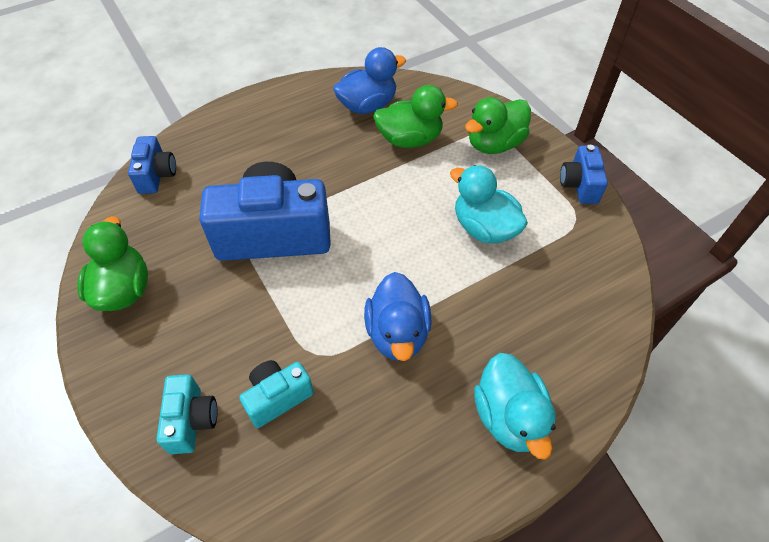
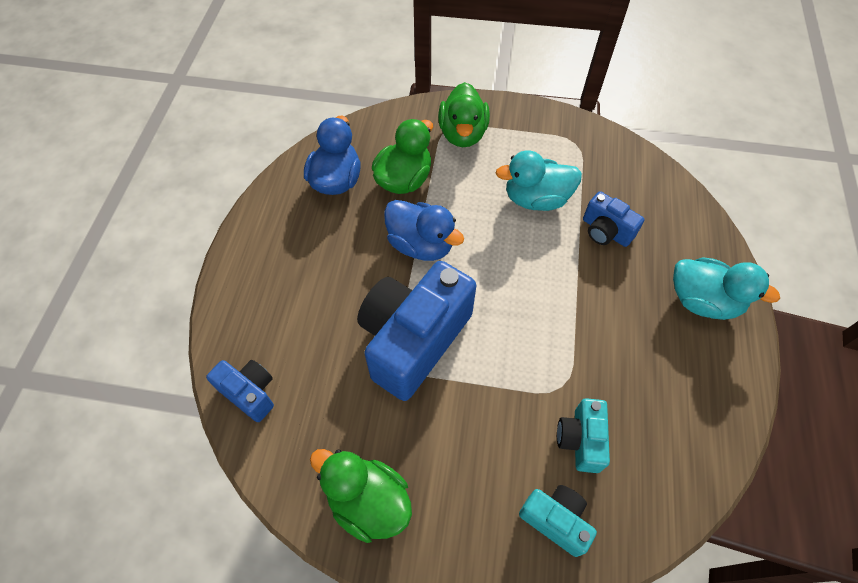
camera: 50 degrees left, 5 degrees up
blue duck [364,272,432,361] -> blue duck moved to [384,200,464,261]
blue camera [560,145,608,204] -> blue camera moved to [583,191,644,247]

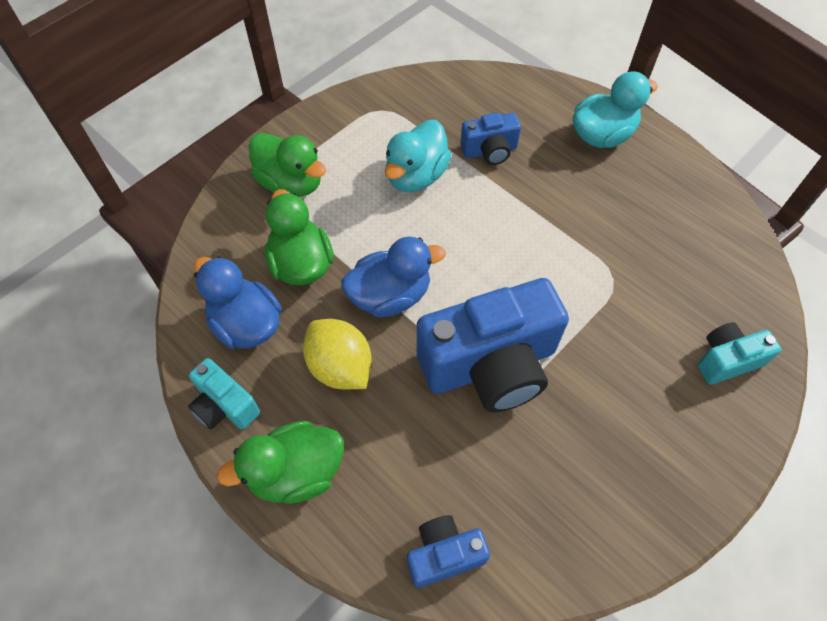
camera: 55 degrees left, 0 degrees up
green duck [310,449,412,543] -> green duck moved to [217,421,344,504]
blue camera [357,261,476,401] -> blue camera turned 90 degrees counterclockwise [417,278,569,412]
turquoise camera [557,398,610,473] -> turquoise camera moved to [188,358,260,429]
none -> yellow lemon [303,319,372,389]

